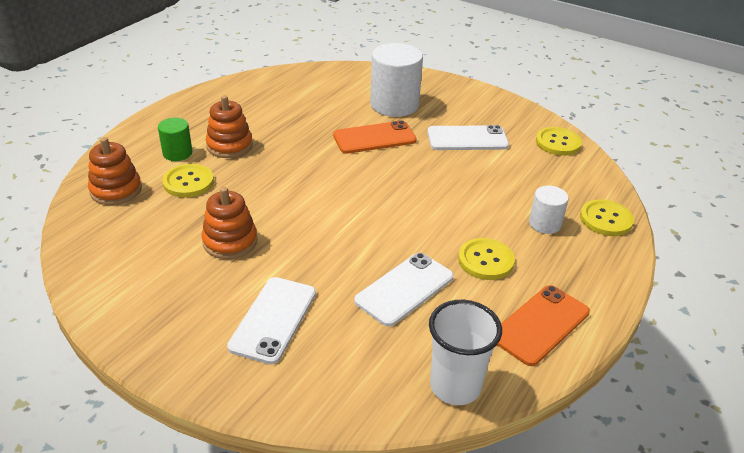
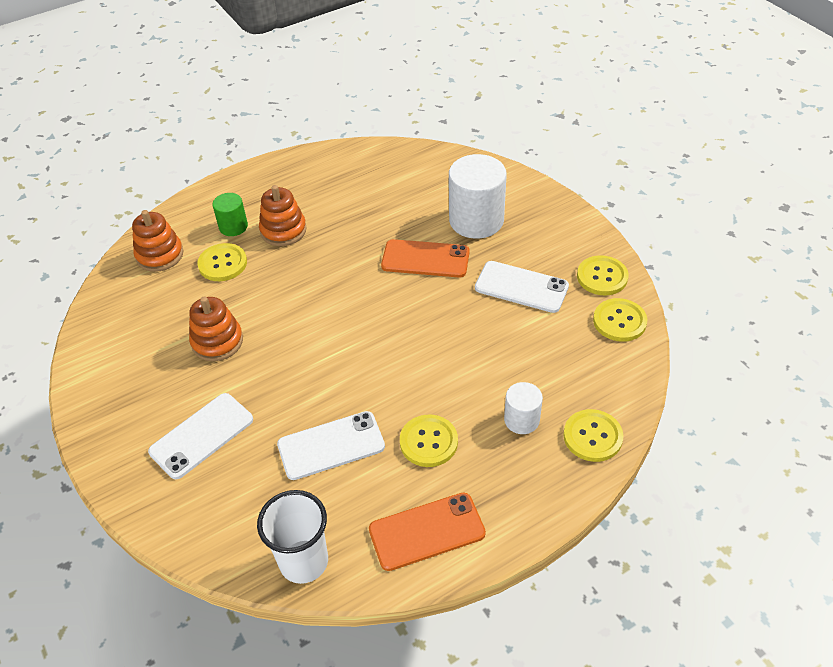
camera: 30 degrees right, 10 degrees up
none -> yellow button [577,255,629,296]

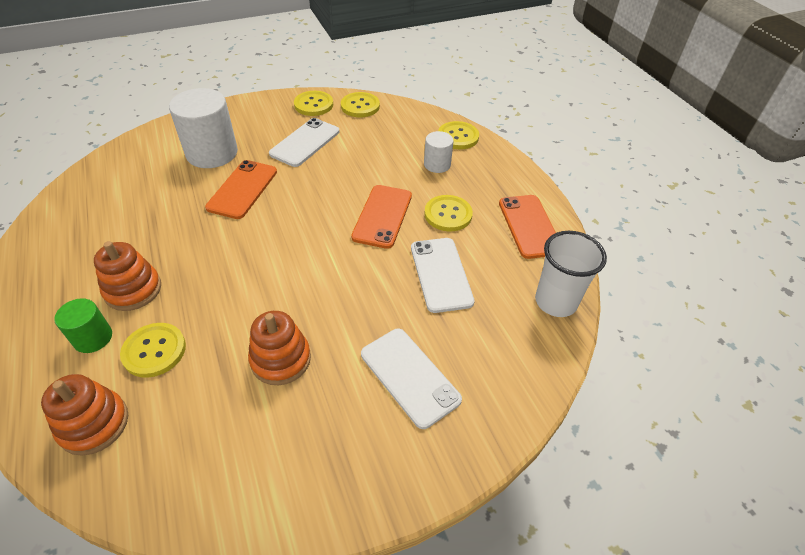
camera: 85 degrees left, 0 degrees up
none -> orange phone [351,185,412,249]

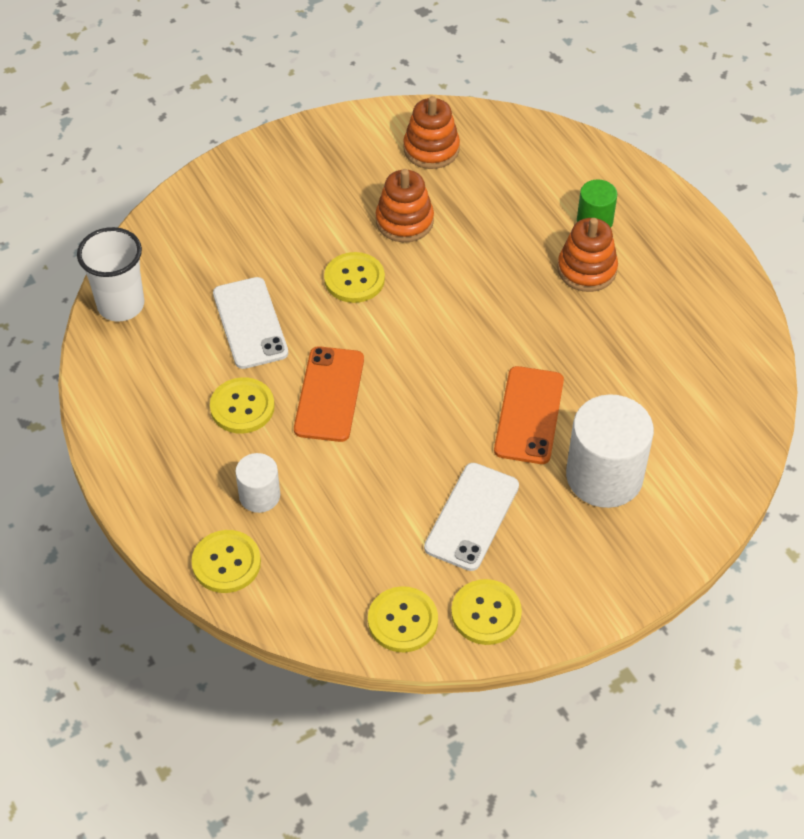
camera: 175 degrees right, 5 degrees up
orange stacking toy [41,374,128,456] -> orange stacking toy moved to [403,96,460,169]
yellow button [120,323,186,378] -> yellow button moved to [324,252,385,303]
white phone [361,329,462,429] -> none
orange phone [499,195,556,259] -> none

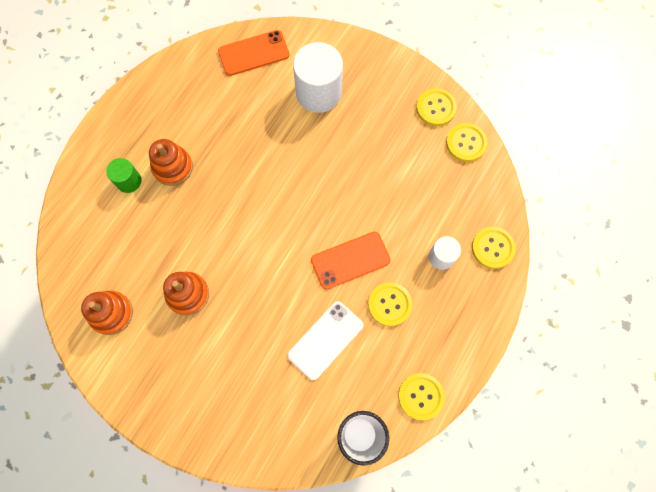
camera: 120 degrees left, 20 degrees up
yellow button [324,252,385,303] -> yellow button moved to [398,373,445,420]
white phone [424,463,519,571] -> none
orange phone [494,366,564,464] -> orange phone moved to [218,30,289,76]

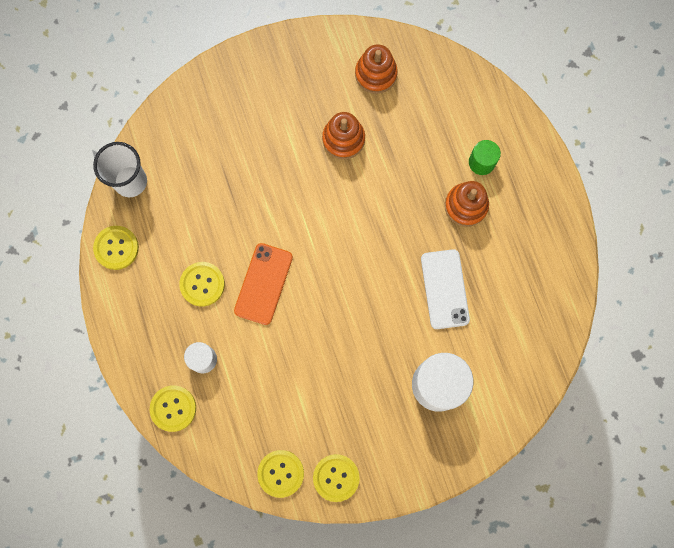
camera: 130 degrees right, 5 degrees up
orange phone [218,30,289,76] -> none
white phone [288,301,363,380] -> white phone moved to [421,249,470,329]

